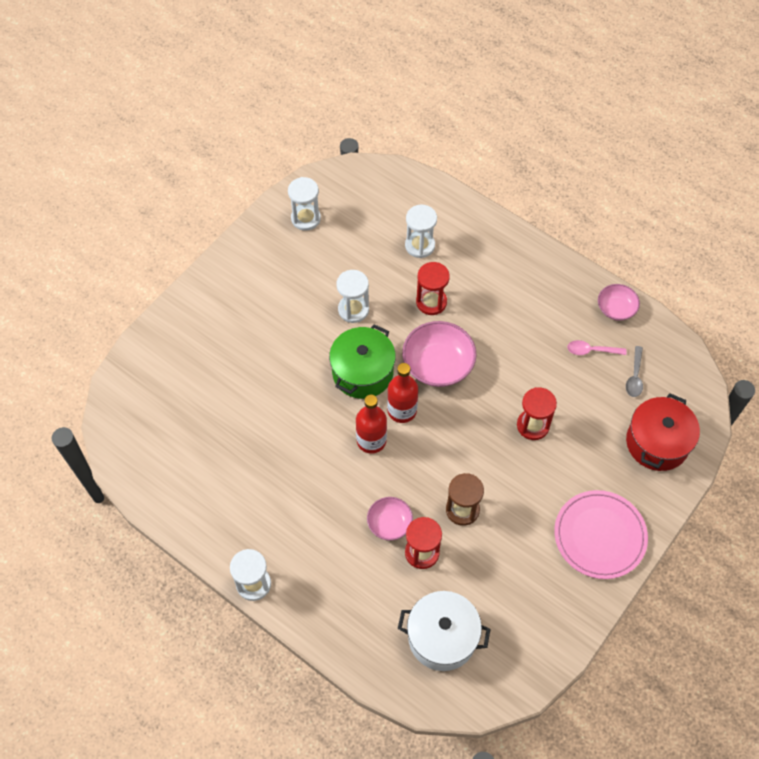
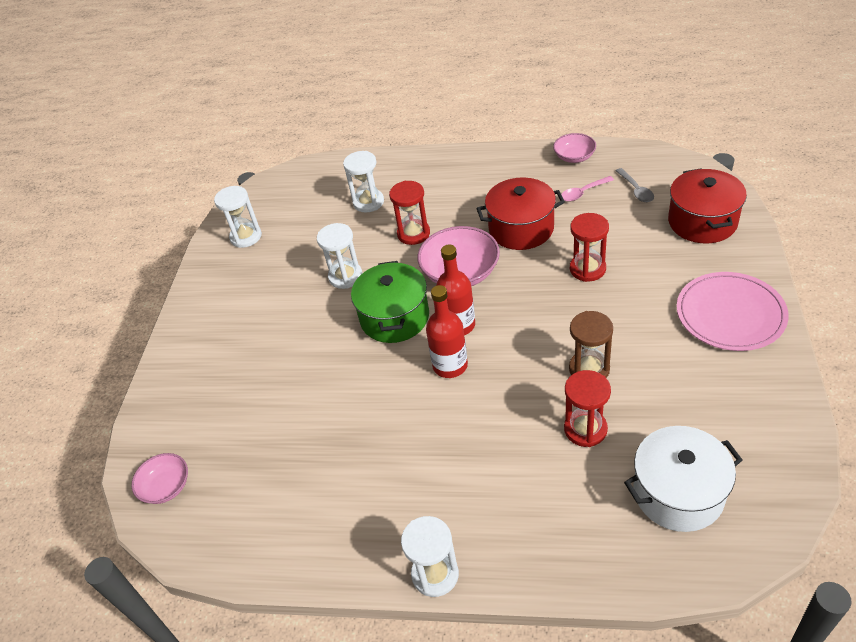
camera: 25 degrees left, 15 degrees down
pink bowl [367,497,413,540] -> pink bowl moved to [132,453,188,504]
none -> red pot [476,178,565,250]

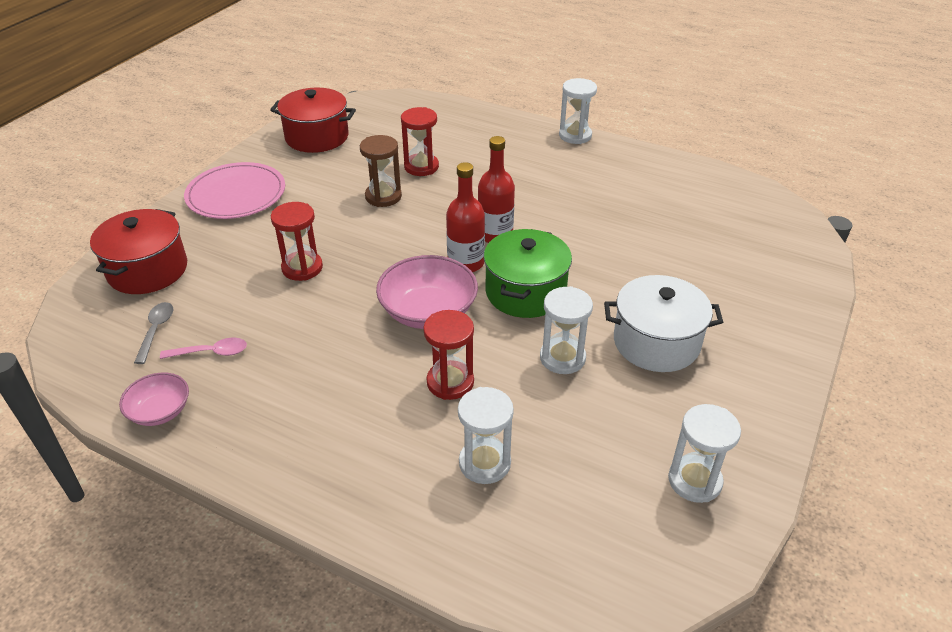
camera: 165 degrees left, 5 degrees down
pink bowl [132,453,188,504] -> none
red pot [476,178,565,250] -> red pot moved to [270,87,356,153]
white pot [624,426,742,532] -> white pot moved to [604,275,723,372]

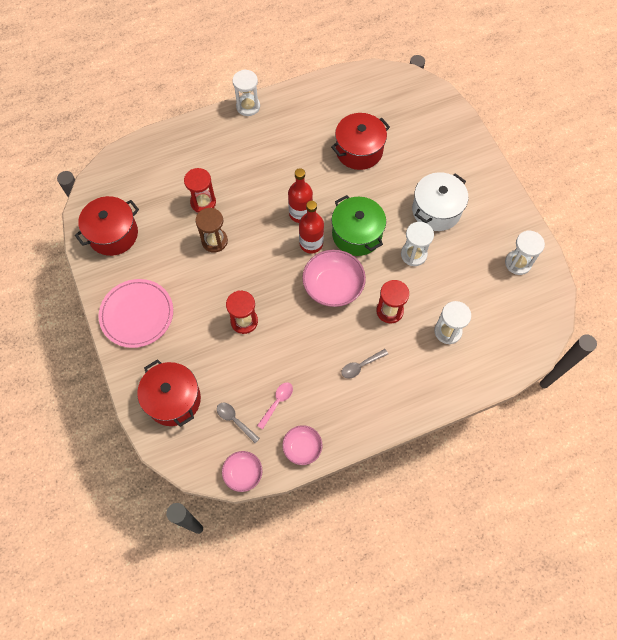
camera: 50 degrees left, 25 degrees up
none -> pink bowl [222,451,263,492]
none -> red pot [331,113,390,170]
none -> grey spoon [341,349,388,379]

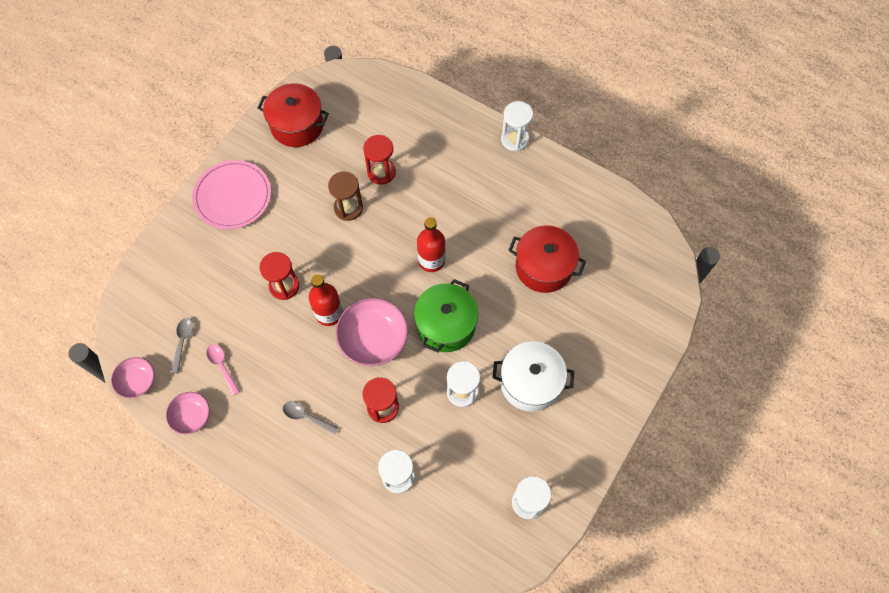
camera: 55 degrees right, 0 degrees up
red pot [137,359,201,427] -> none
pink spoon [257,383,293,430] -> pink spoon turned 120 degrees counterclockwise [206,344,240,396]
red bottle [299,201,324,254] -> red bottle moved to [309,274,343,326]

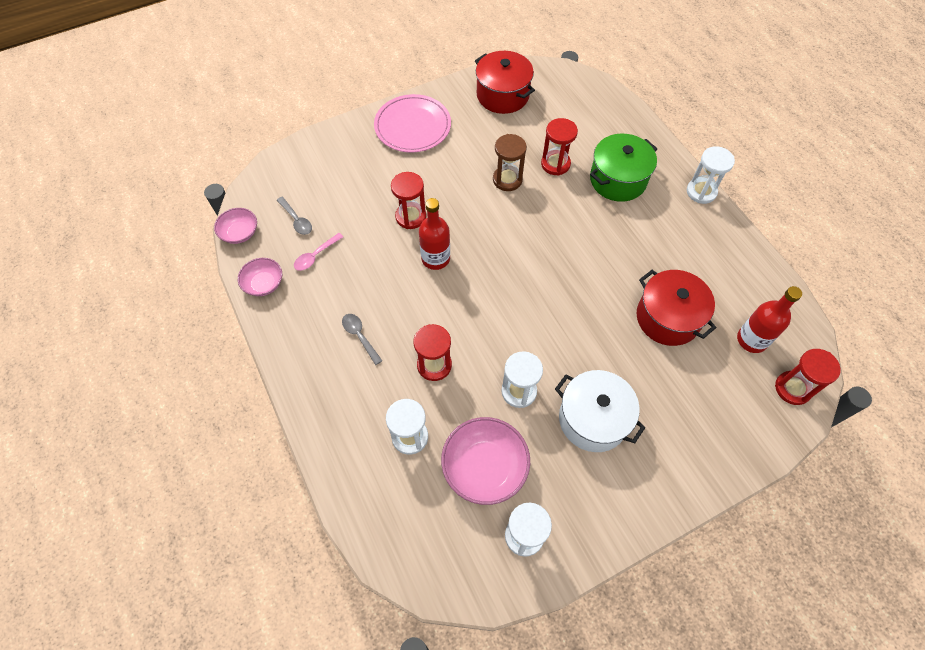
camera: 30 degrees right, 5 degrees down
grey spoon [171,318,194,374] -> grey spoon turned 105 degrees clockwise [277,197,312,235]
pink spoon [206,344,240,396] -> pink spoon turned 135 degrees counterclockwise [294,233,343,271]
pink bowl [336,298,408,366] -> pink bowl moved to [441,417,530,505]
green pot [414,279,479,353] -> green pot moved to [590,134,657,202]
red bottle [417,217,445,272] -> red bottle moved to [737,286,802,353]
none -> red hourglass [775,349,841,405]

